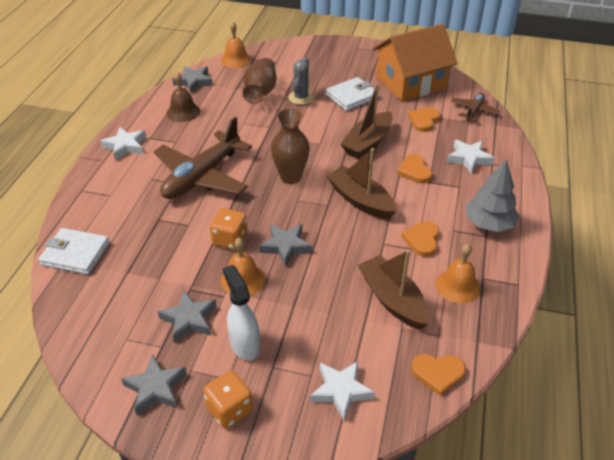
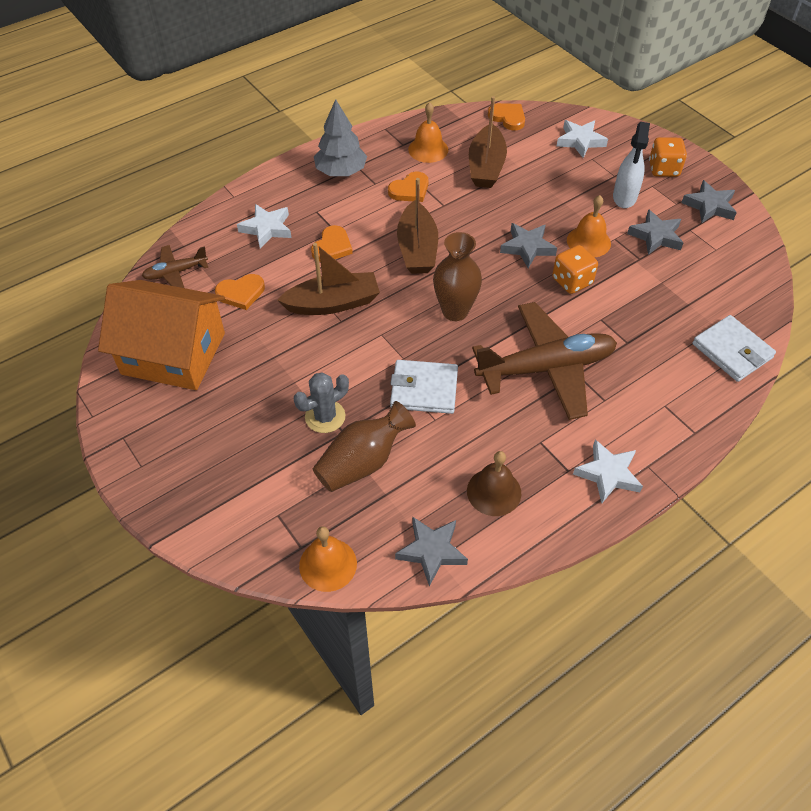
camera: 140 degrees left, 10 degrees up
white wallet [326,77,379,111] -> white wallet moved to [390,360,458,414]

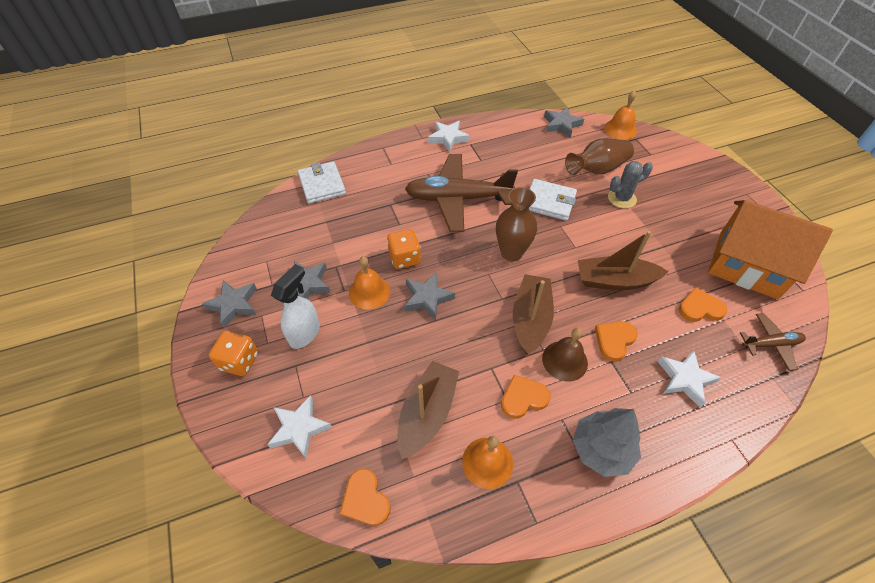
camera: 165 degrees left, 0 degrees up
brown bell [467,451,521,516] -> brown bell moved to [542,328,588,382]

